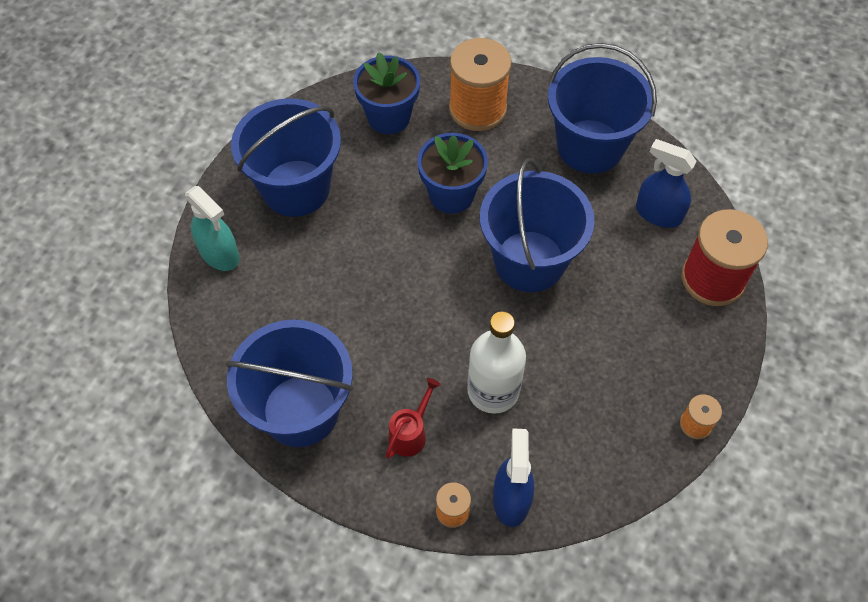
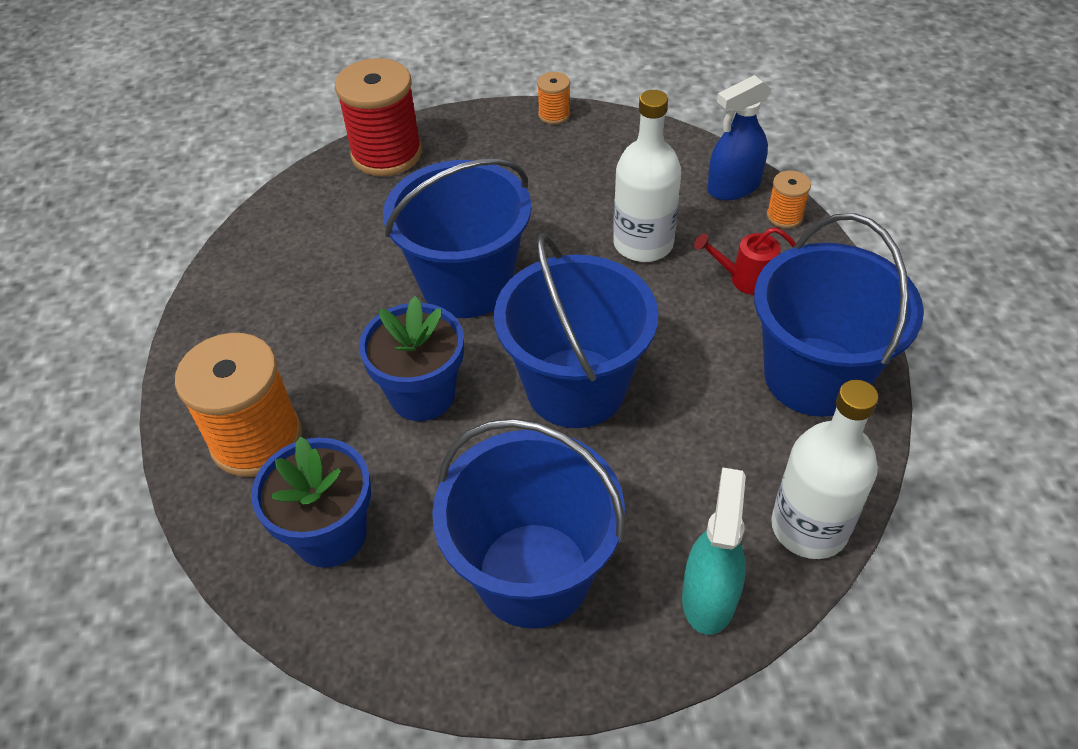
camera: 120 degrees left, 10 degrees down
blue bucket [548,43,657,174] -> blue bucket moved to [494,233,658,428]
blue spray bottle [636,139,697,228] -> none
none -> white bottle [771,380,878,559]

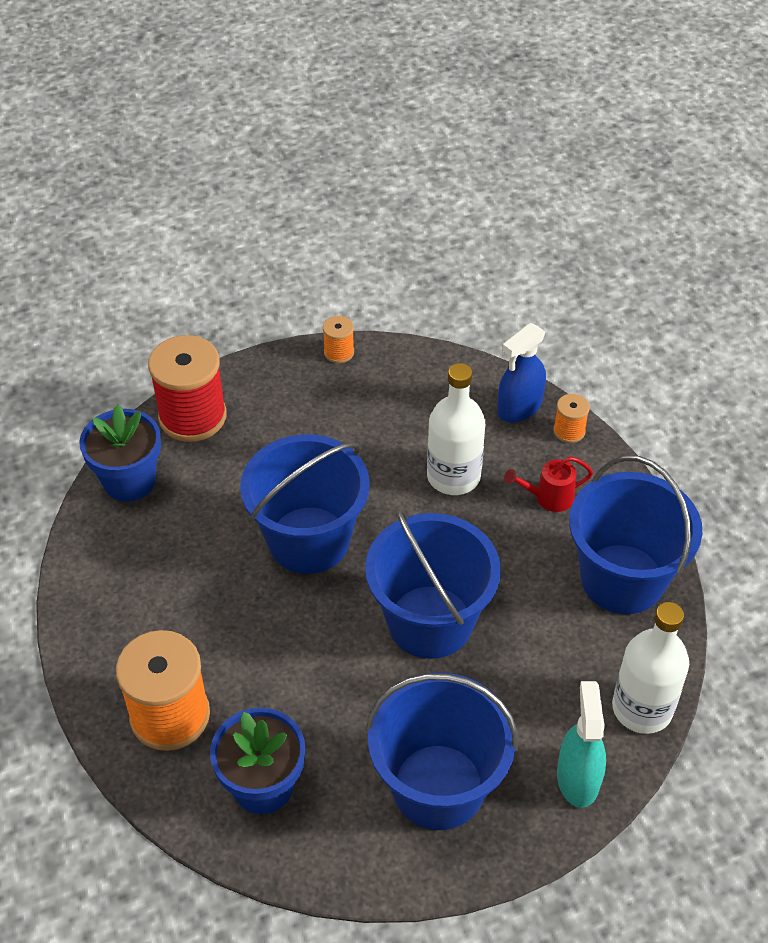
camera: 15 degrees left, 0 degrees up
blue flower pot [359,296,464,421] -> blue flower pot moved to [79,404,161,502]

